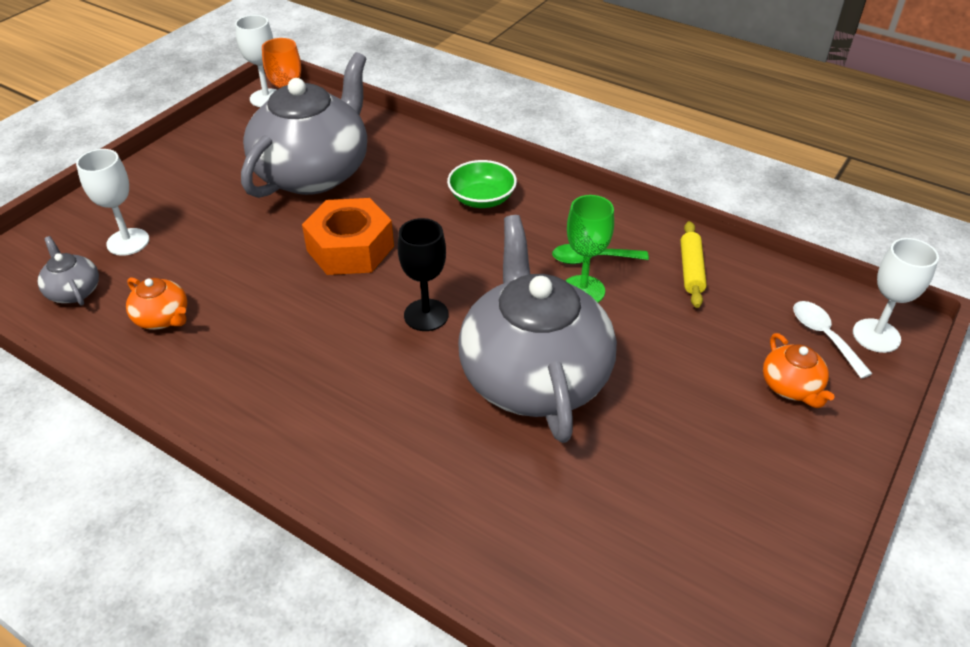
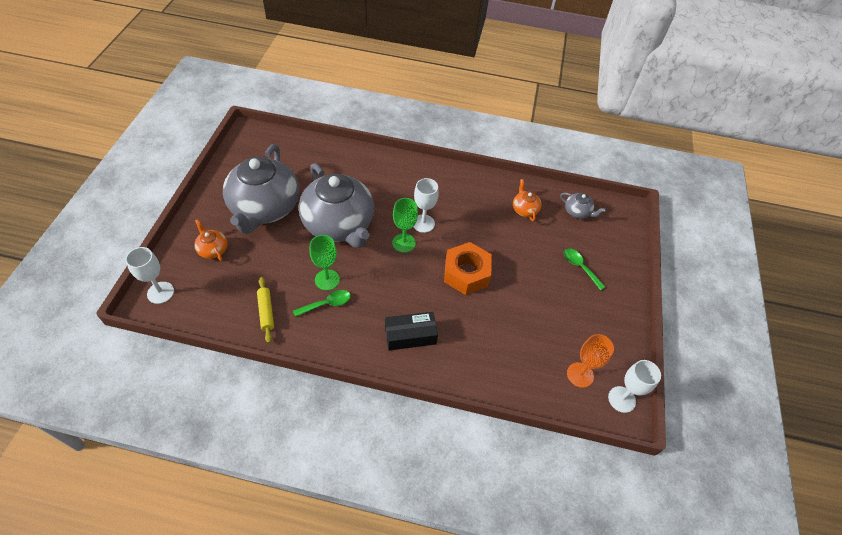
camera: 155 degrees right, 10 degrees up
white goblet [76,149,149,256] -> white goblet moved to [414,178,439,233]
orange teapot [126,277,187,330] -> orange teapot turned 60 degrees clockwise [513,179,542,221]
grey teapot [241,52,367,198] -> grey teapot moved to [223,144,299,234]
black goblet [398,218,449,331] -> green goblet [392,198,418,253]
green bowl [447,160,517,208] -> black box [385,312,438,350]
white spoon [793,301,873,379] -> none
none -> green spoon [564,248,605,290]

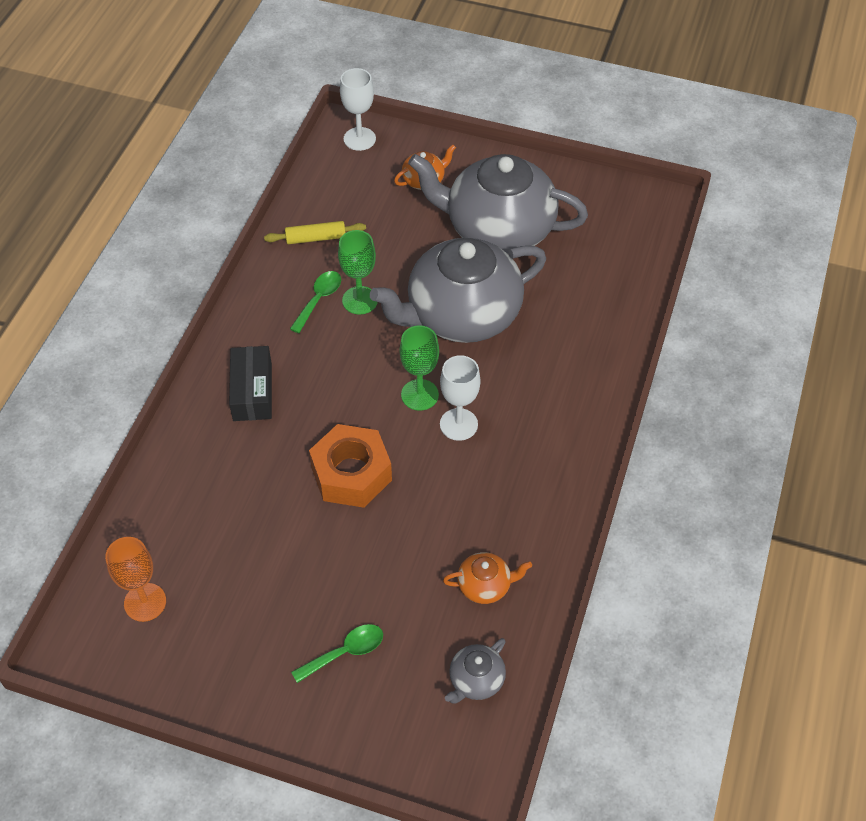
camera: 100 degrees right, 0 degrees up
green spoon [293,290,351,317] -> green spoon turned 135 degrees counterclockwise [290,271,341,333]
white goblet [608,360,661,413] -> none

